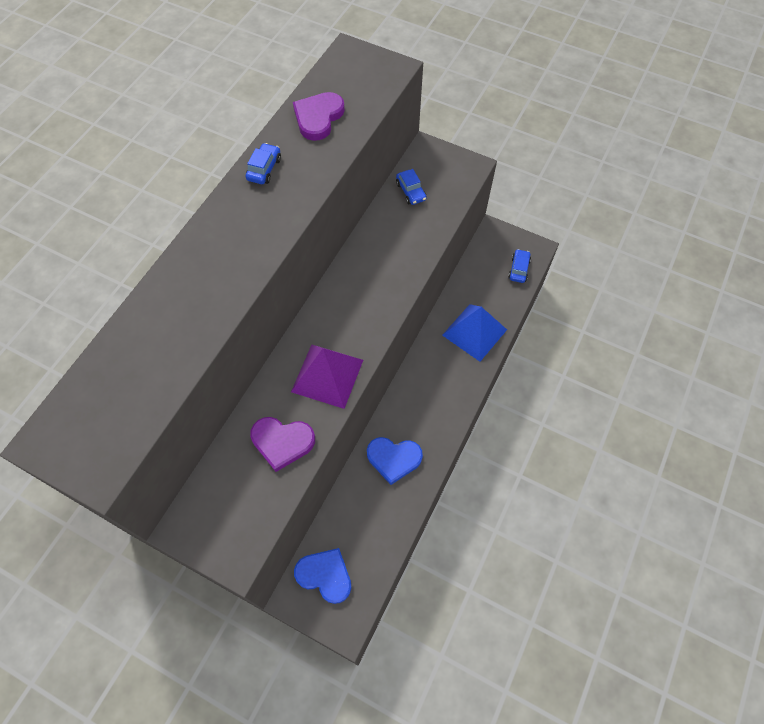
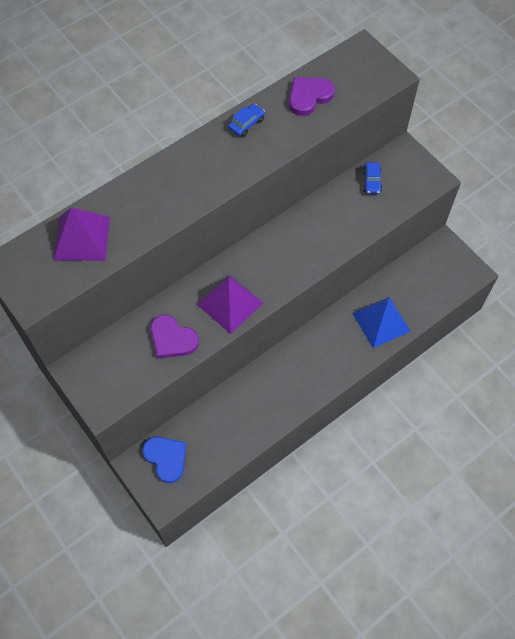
camera: 25 degrees right, 0 degrees up
blue heart [367,437,423,485] -> none
blue car [508,249,531,283] -> none
none -> purple pyramid [53,208,110,261]

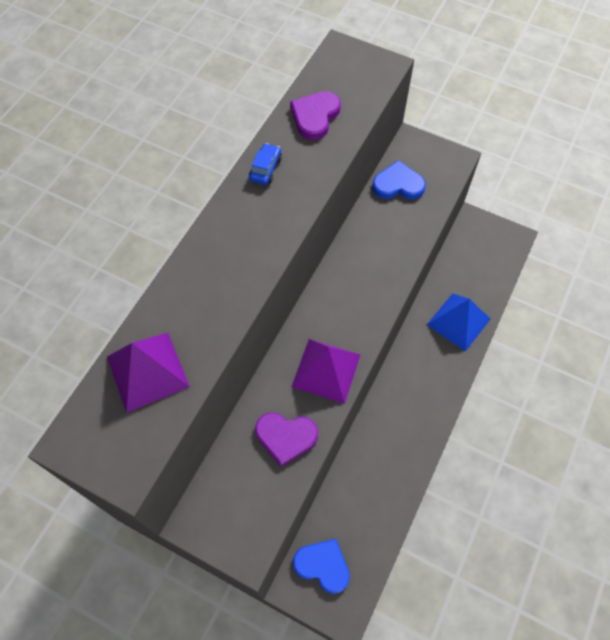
camera: 25 degrees left, 0 degrees up
blue car [363,162,382,194] -> blue heart [372,160,426,199]

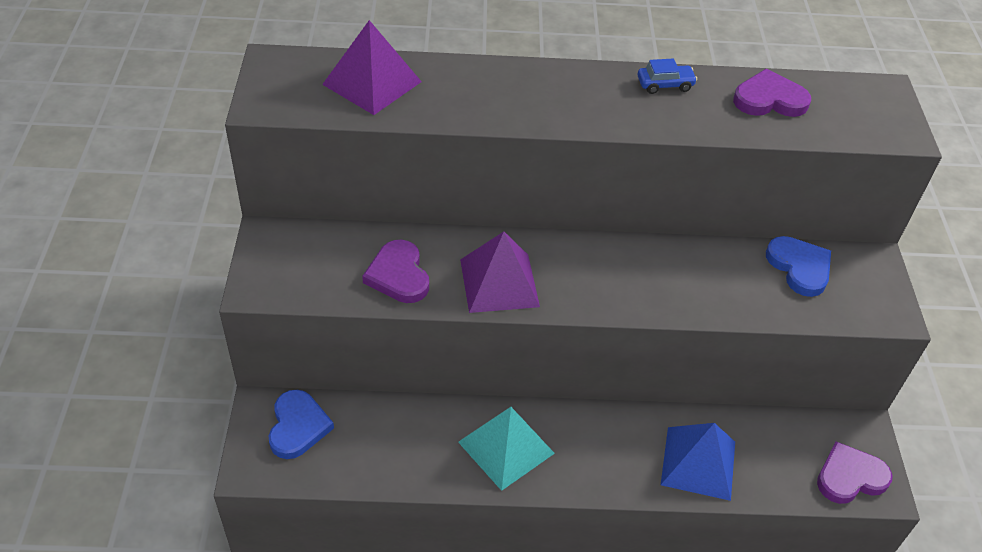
camera: 60 degrees right, 15 degrees down
none -> turquoise pyramid [458,407,555,491]
none -> purple heart [817,441,892,504]

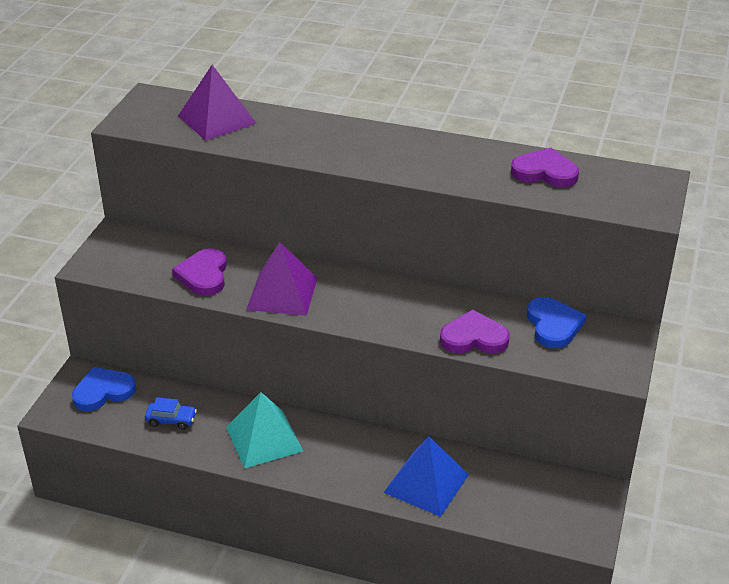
camera: 20 degrees right, 10 degrees down
blue heart [269,390,334,459] -> blue heart turned 135 degrees counterclockwise [72,367,136,411]
blue car [638,58,697,94] -> blue car moved to [145,397,197,430]
purple heart [817,441,892,504] -> purple heart moved to [440,309,510,354]

